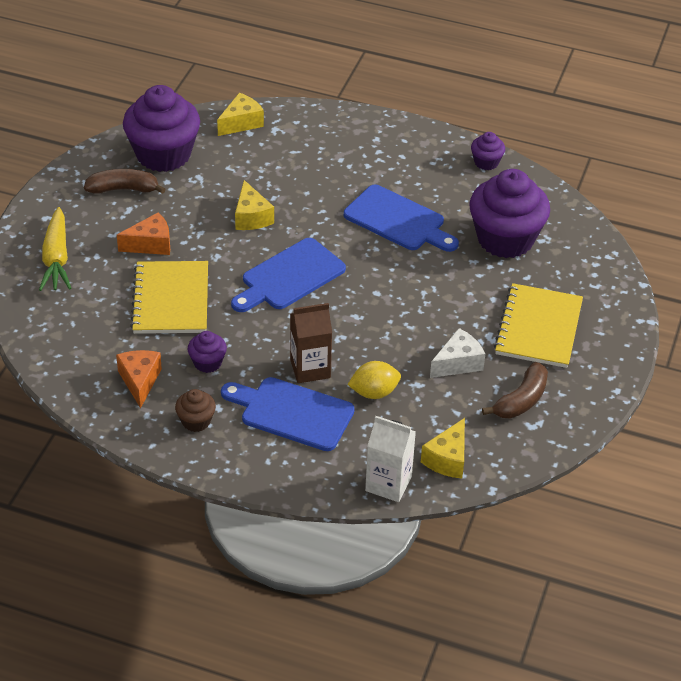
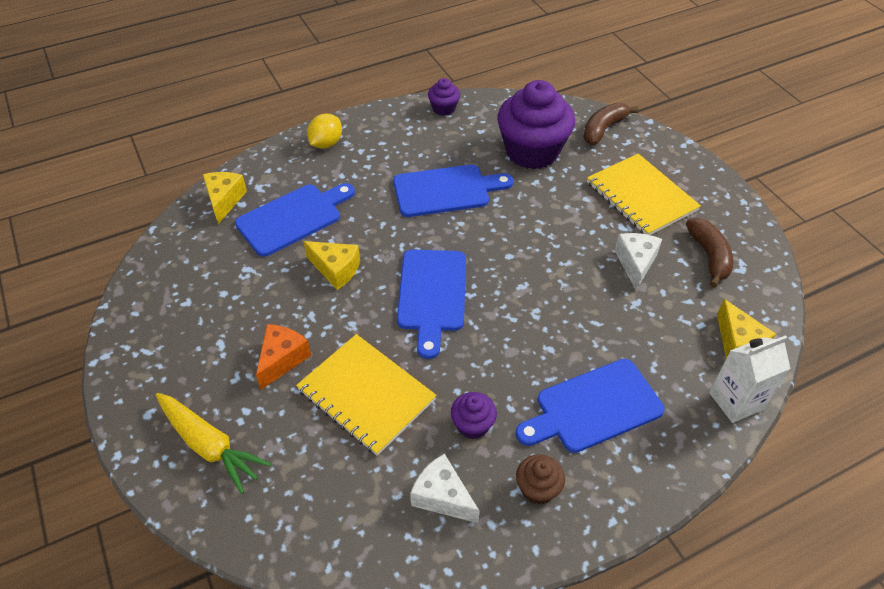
camera: 45 degrees left, 5 degrees up
brown banana [84,169,166,194] -> brown banana moved to [583,103,639,145]
orange cheese [116,350,162,408] -> white cheese [410,453,479,523]
purple cupcake [123,85,200,172] -> none
brown carton [290,303,332,383] -> none
yellow lemon [348,361,401,399] -> yellow lemon moved to [307,114,342,149]
none -> blue cutting board [235,183,355,257]

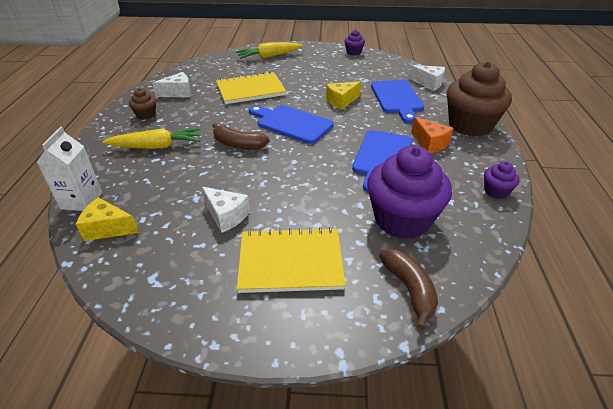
camera: 120 degrees right, 10 degrees down
yellow cheese [203,172,247,224] -> white cheese [409,65,445,91]
orange cheese [256,324,311,390] -> orange cheese moved to [411,117,453,153]
yellow lemon [307,114,342,149] -> brown cupcake [447,61,512,136]
purple cupcake [451,392,497,439] -> purple cupcake moved to [344,30,365,55]
blue cutting board [516,359,665,453] -> yellow carrot [102,128,201,149]
brown banana [686,218,733,287] -> brown banana moved to [213,123,270,150]

